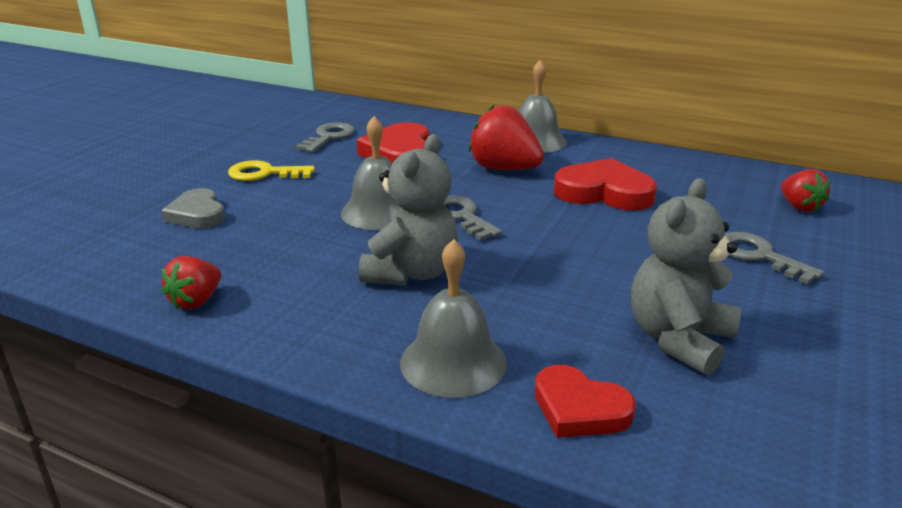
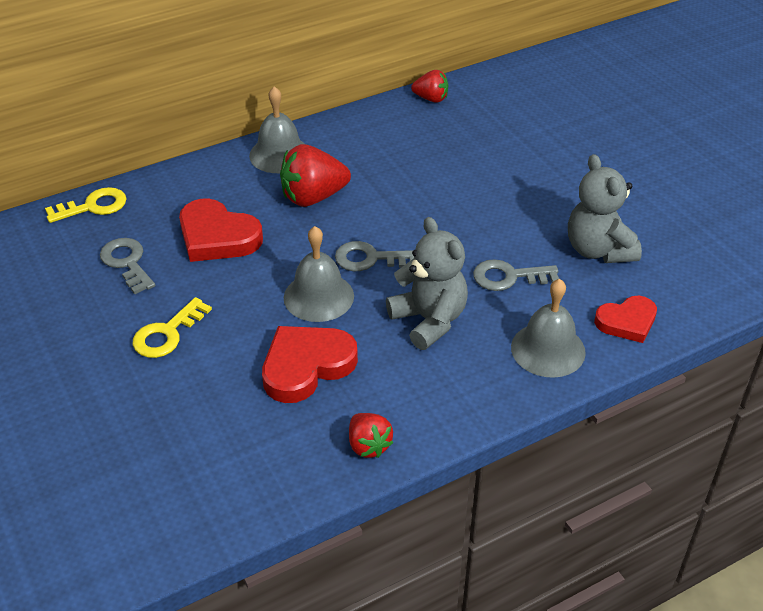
camera: 55 degrees left, 15 degrees up
grey heart [161,188,225,228] -> none
red heart [554,158,657,210] -> red heart moved to [262,326,358,403]
grey key [725,232,824,285] -> grey key moved to [473,259,559,291]
red strawberry [781,169,830,212] -> red strawberry moved to [411,70,448,103]
none -> yellow key [45,187,127,223]

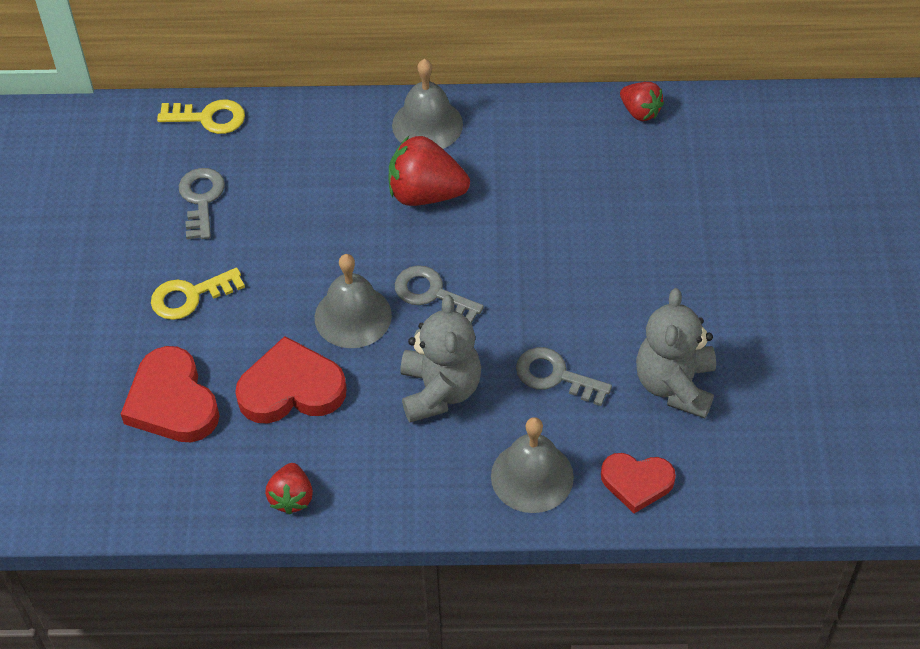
camera: 30 degrees right, 10 degrees up
red heart [179,198,263,262] -> red heart moved to [121,346,220,442]

